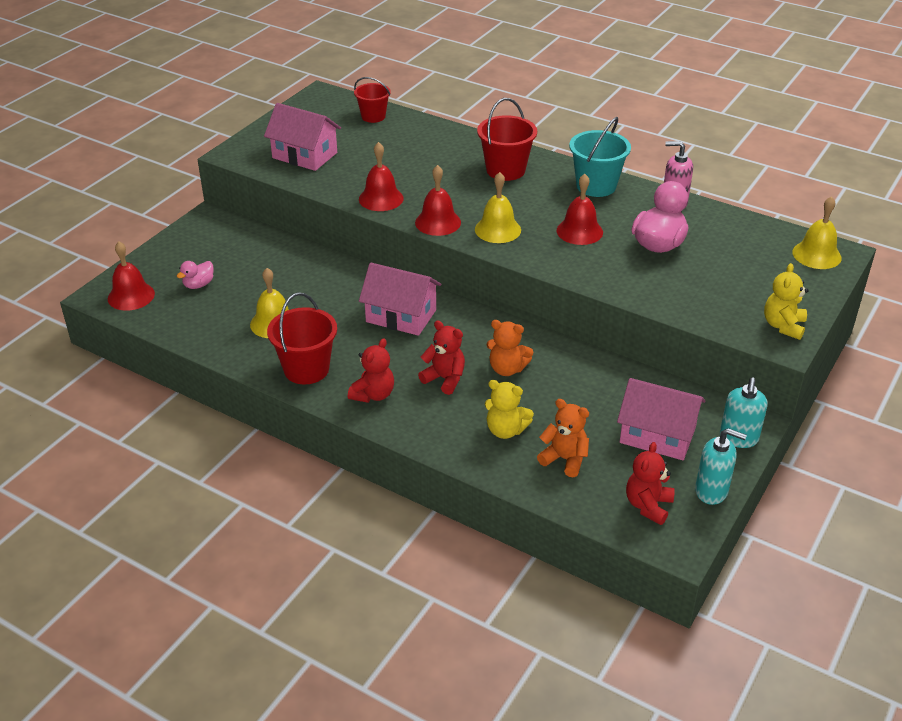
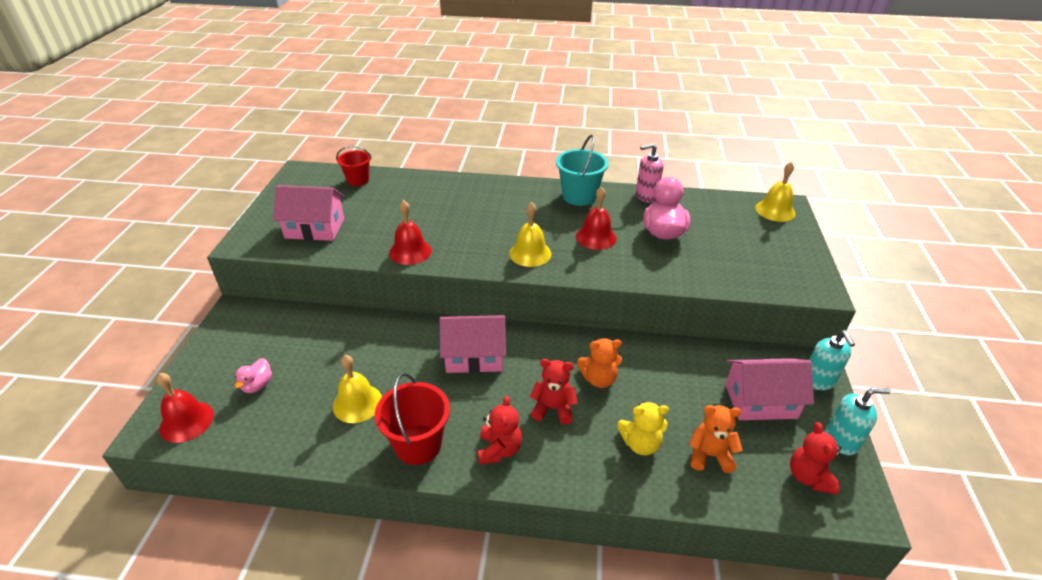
camera: 25 degrees left, 0 degrees up
red bell [415,165,461,236] -> none
red bucket [477,98,537,181] -> none
yellow teddy bear [764,263,808,340] -> none

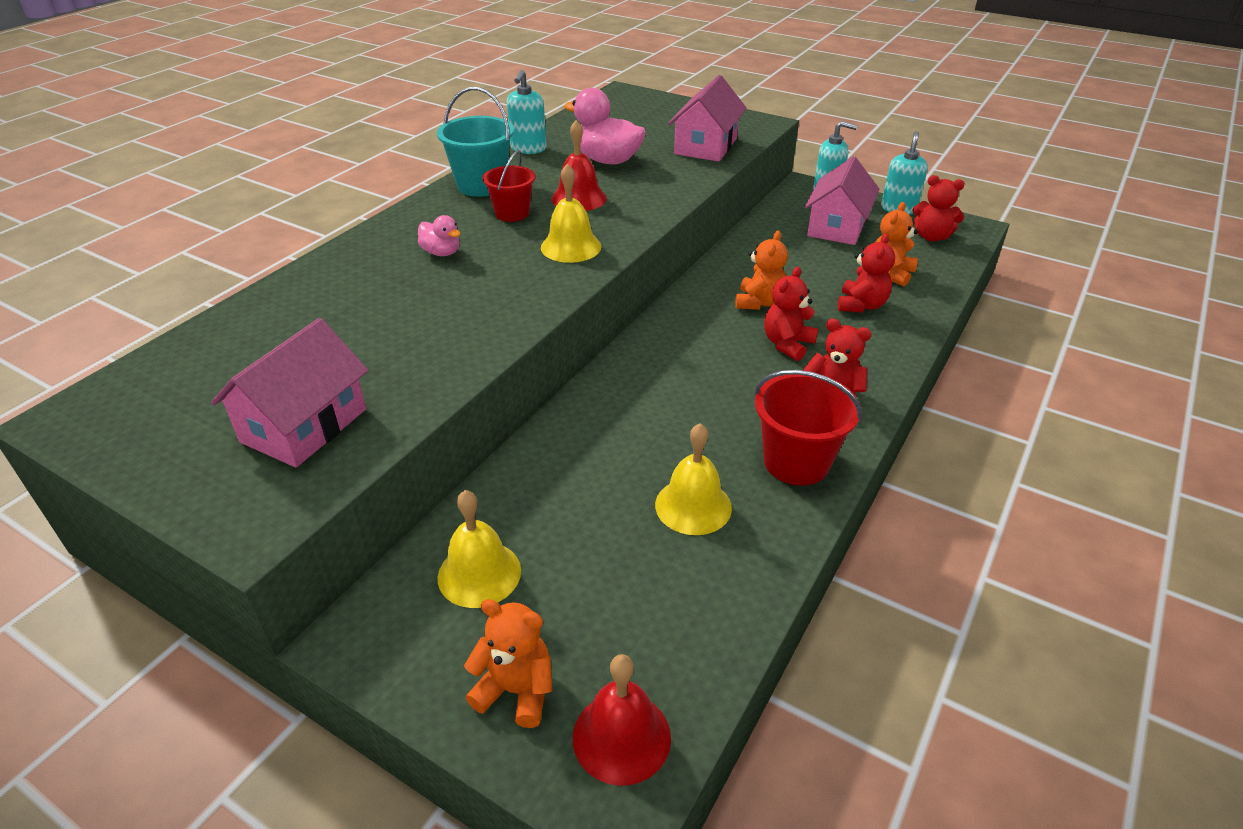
camera: 65 degrees left, 0 degrees up
pink duck [235,358,272,393] -> pink duck moved to [418,215,460,256]
red bucket [336,146,372,186] -> red bucket moved to [483,150,535,222]
red bell [389,200,432,265] -> none
pink house [440,315,506,373] -> pink house moved to [668,75,747,162]
yellow teddy bear [617,401,669,455] -> red teddy bear [838,233,895,313]
pink soap dispenser [636,143,663,203] -> turquoise soap dispenser [507,70,546,154]
yellow bell [756,161,795,222] -> yellow bell moved to [437,490,521,608]
none -> orange teddy bear [464,599,552,728]

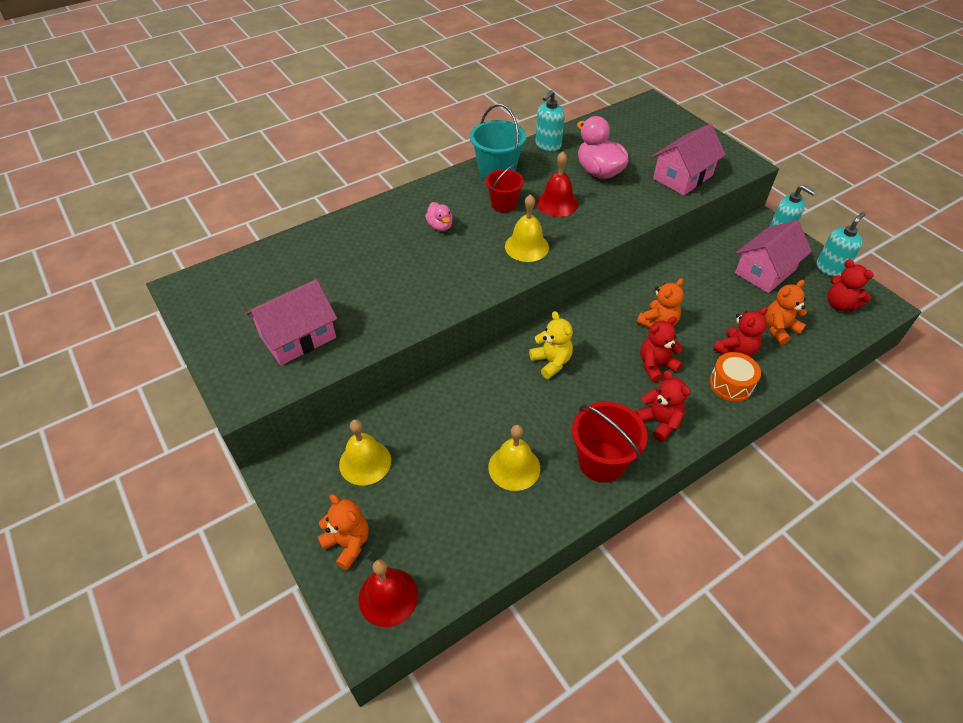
camera: 25 degrees right, 10 degrees up
none -> yellow teddy bear [529,311,573,379]
none -> orange drum [709,352,761,402]

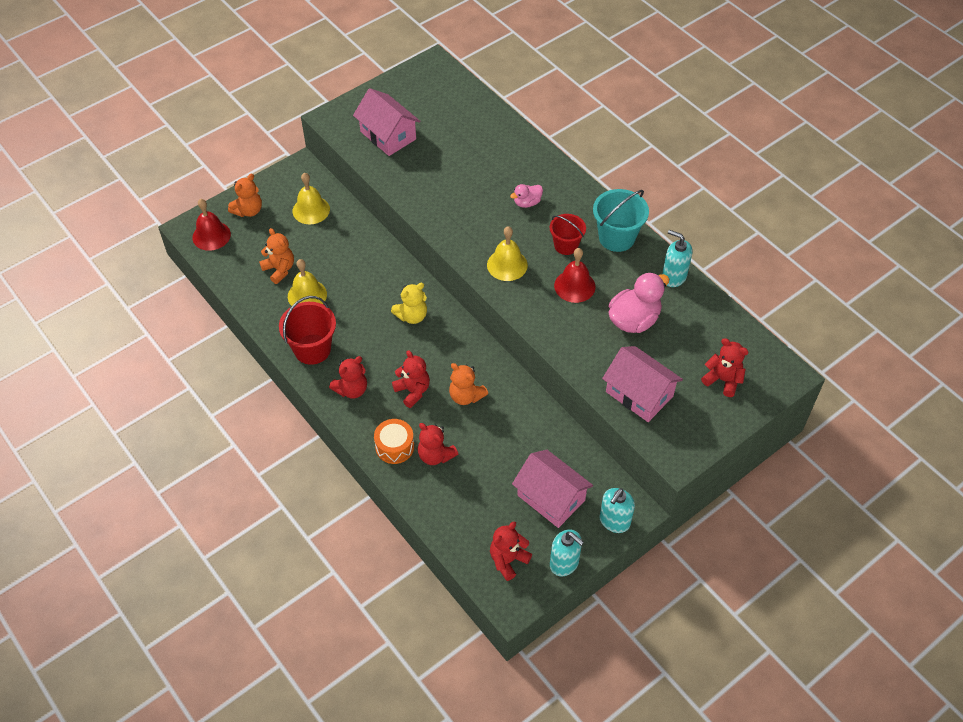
camera: 85 degrees right, 5 degrees up
orange teddy bear [765,280,807,345] -> orange teddy bear moved to [259,228,294,284]
none -> red teddy bear [701,338,749,397]

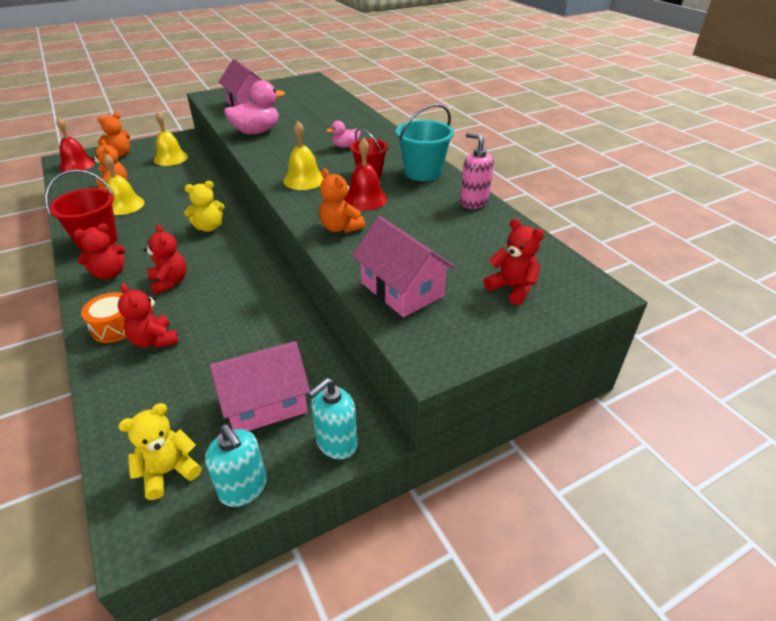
camera: 10 degrees right, 15 degrees down
orange teddy bear [449,363,488,405] -> orange teddy bear moved to [319,168,365,233]
red teddy bear [490,521,532,581] -> yellow teddy bear [118,403,202,500]
pink house [512,450,593,528] -> pink house turned 75 degrees counterclockwise [210,341,310,431]
pink duck [608,272,669,333] -> pink duck moved to [224,80,285,134]
turquoise soap dispenser [662,230,692,287] -> pink soap dispenser [460,132,494,209]

